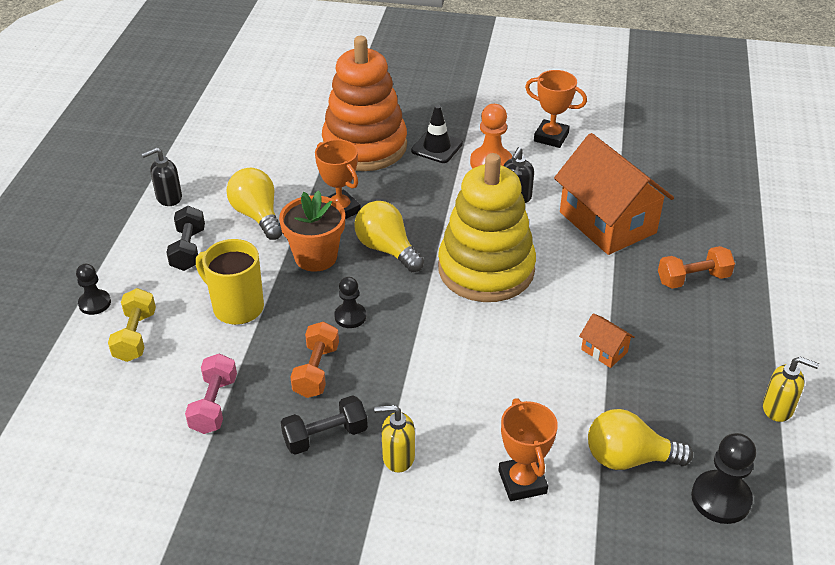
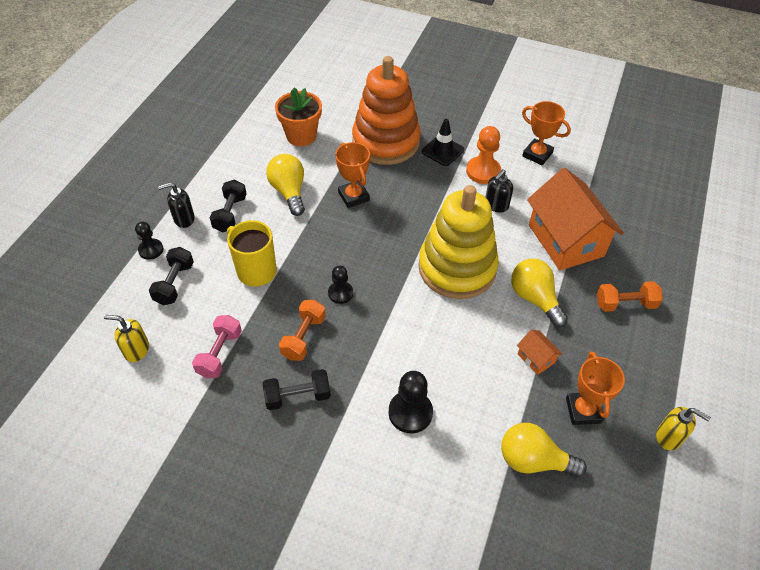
camera: 10 degrees right, 10 degrees up
yellow dumbbell [108,288,156,362] -> black dumbbell [149,247,194,305]
black soap dispenser [142,148,182,206] -> black soap dispenser moved to [158,182,195,228]
orange flower pot [279,190,345,272] -> orange flower pot moved to [275,88,322,146]
yellow light bulb [354,201,424,272] -> yellow light bulb moved to [511,259,568,327]
yellow soap dispenser [374,405,415,473] -> yellow soap dispenser moved to [104,315,149,362]
orange trophy [498,398,558,501] -> orange trophy moved to [566,351,625,425]
black pawn [691,433,756,524] -> black pawn moved to [389,371,433,433]

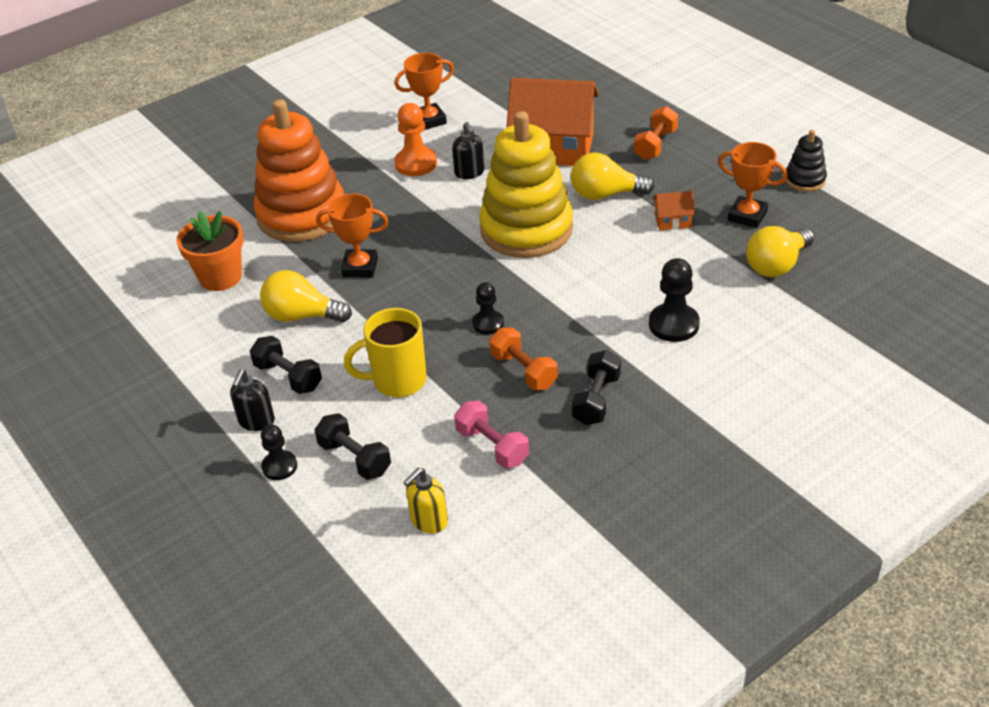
camera: 55 degrees left, 10 degrees down
black traffic cone [422,119,464,166] -> none
yellow soap dispenser [656,407,711,450] -> black stacking toy [786,130,827,192]

